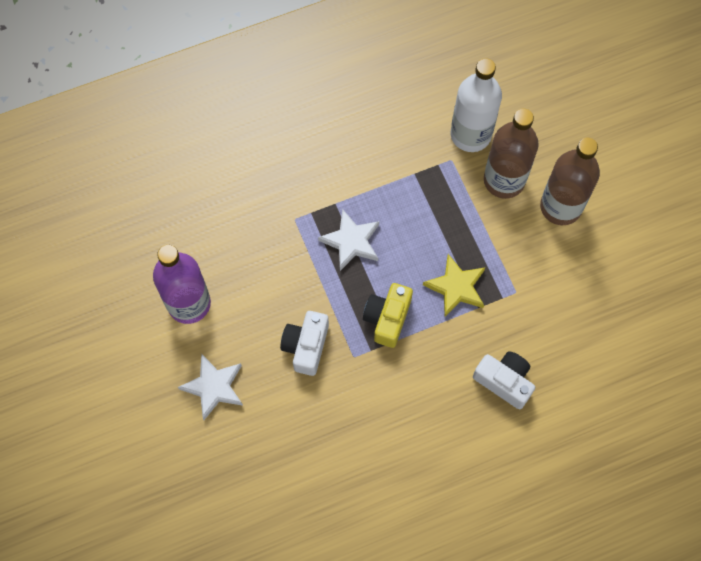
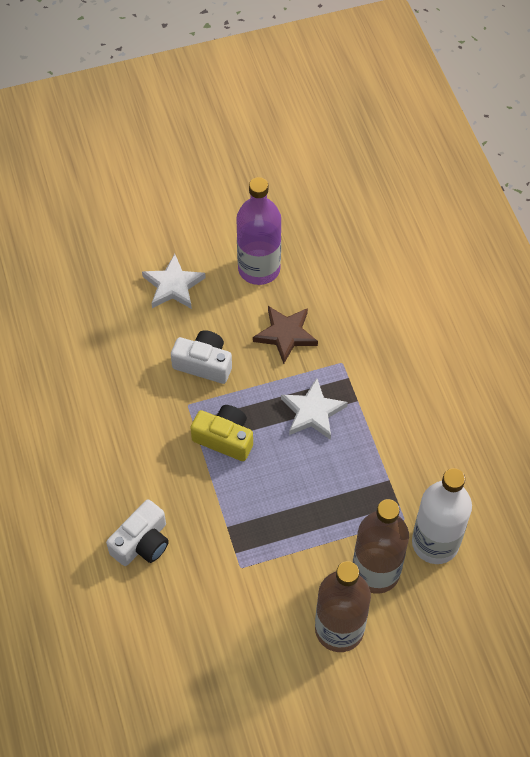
camera: 95 degrees right, 10 degrees down
yellow star [423,254,485,317] -> none
none -> brown star [253,306,318,364]

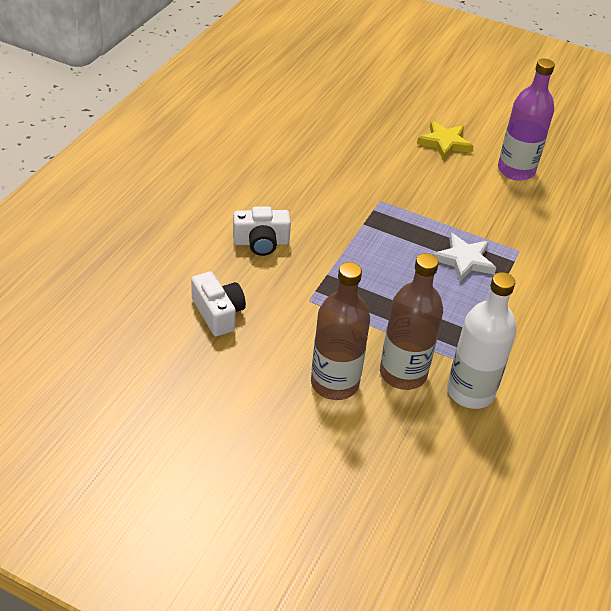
camera: 40 degrees right, 15 degrees down
white star [142,254,206,309] -> yellow star [417,121,473,160]
white camera [171,330,232,384] -> white camera moved to [191,271,246,336]
yellow camera [190,405,253,461] -> none
brown star [253,306,318,364] -> none

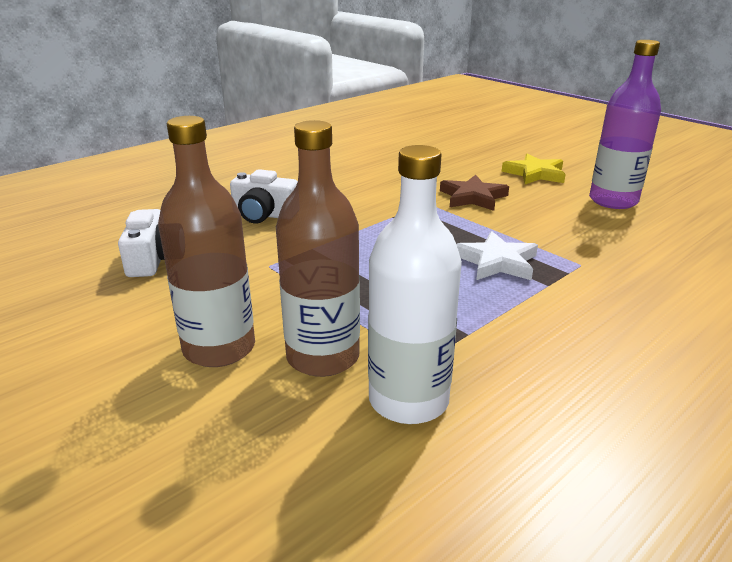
camera: 25 degrees right, 15 degrees down
none -> brown star [440,175,509,211]

